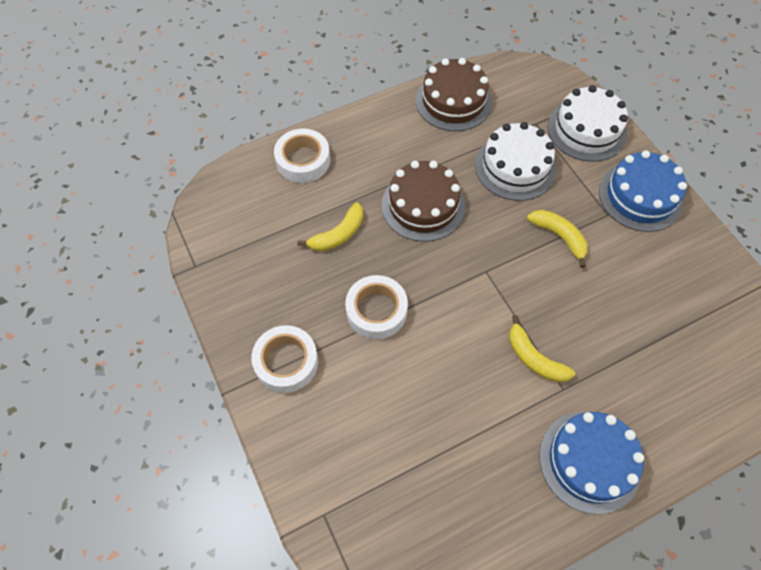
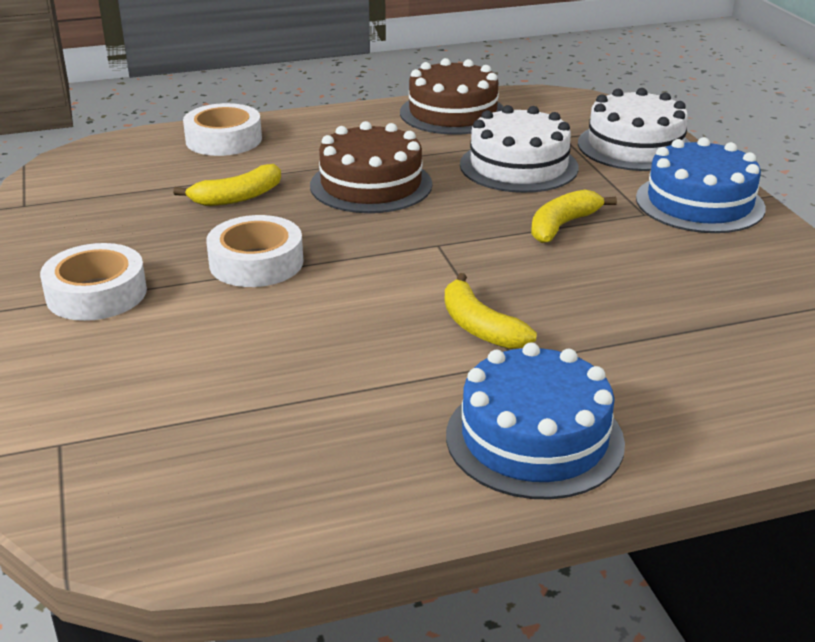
camera: 10 degrees right, 30 degrees down
yellow banana [527,210,588,268] -> yellow banana turned 105 degrees counterclockwise [531,190,617,243]

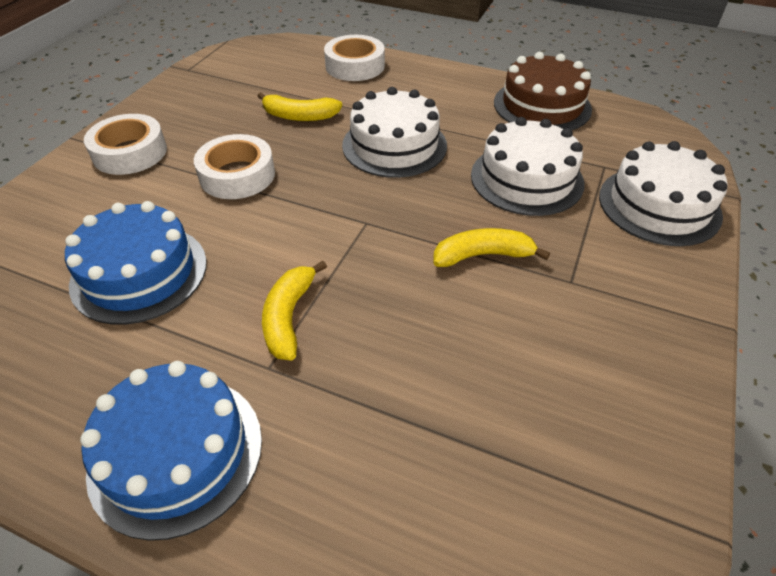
camera: 40 degrees right, 15 degrees up
brown cake [310,121,432,213] -> white cake [342,87,447,178]
blue cake [636,137,766,233] -> blue cake moved to [65,201,207,325]

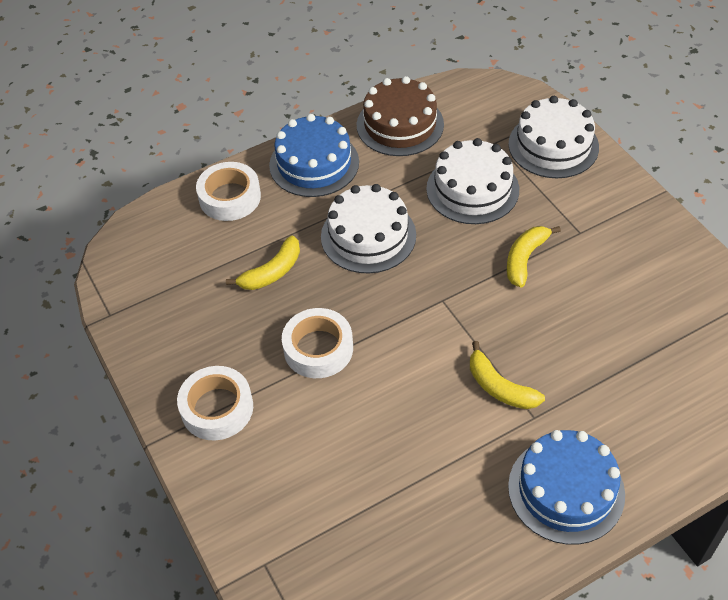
camera: 50 degrees left, 5 degrees up
blue cake [65,201,207,325] -> blue cake moved to [269,114,359,197]

